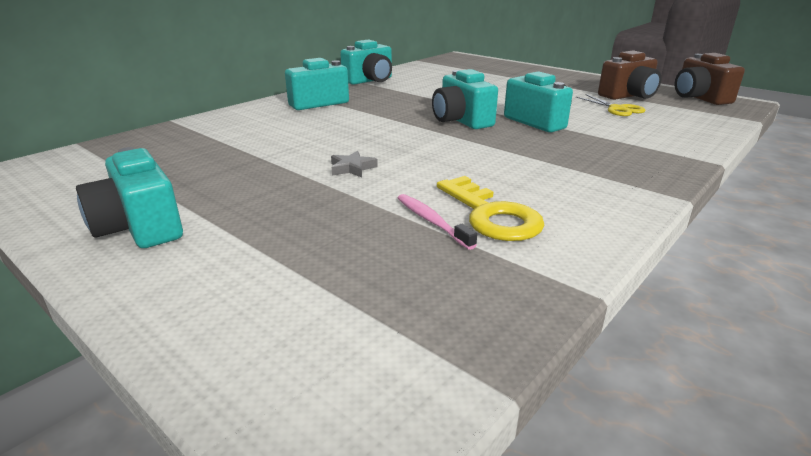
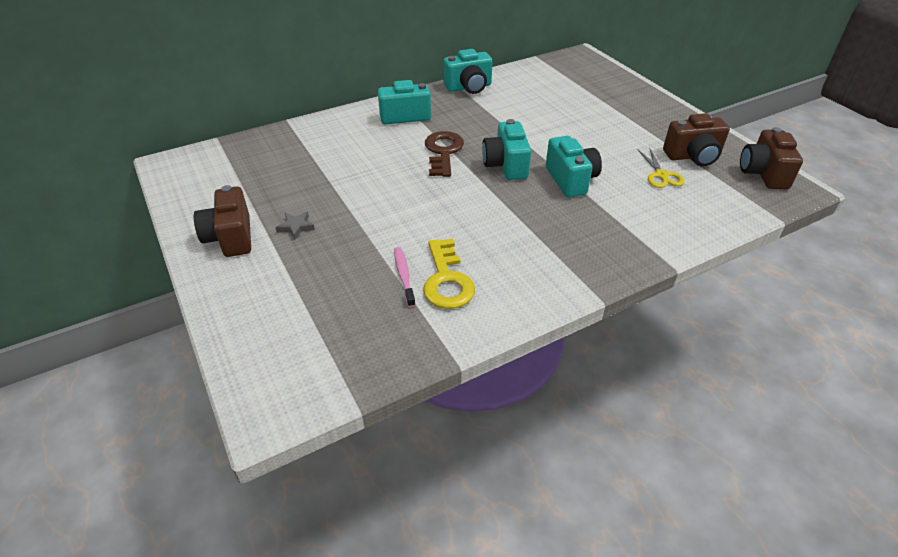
camera: 20 degrees right, 15 degrees up
turquoise camera [76,147,183,248] -> brown camera [194,185,251,257]
grey star [331,151,378,177] -> grey star moved to [275,212,315,240]
none -> brown key [425,131,464,177]

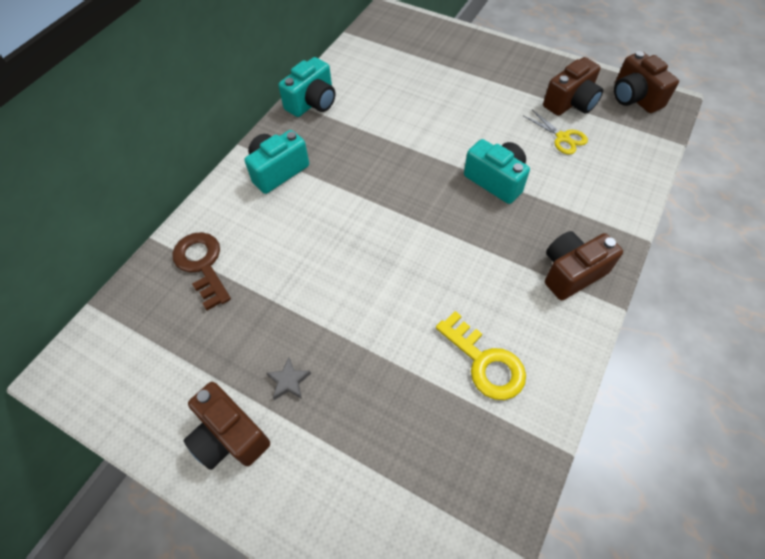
camera: 30 degrees left, 15 degrees up
pink toothbrush [394,247,415,307] -> none
brown key [425,131,464,177] -> brown key moved to [172,232,231,310]
turquoise camera [482,119,531,180] -> none
none -> brown camera [545,231,623,300]

